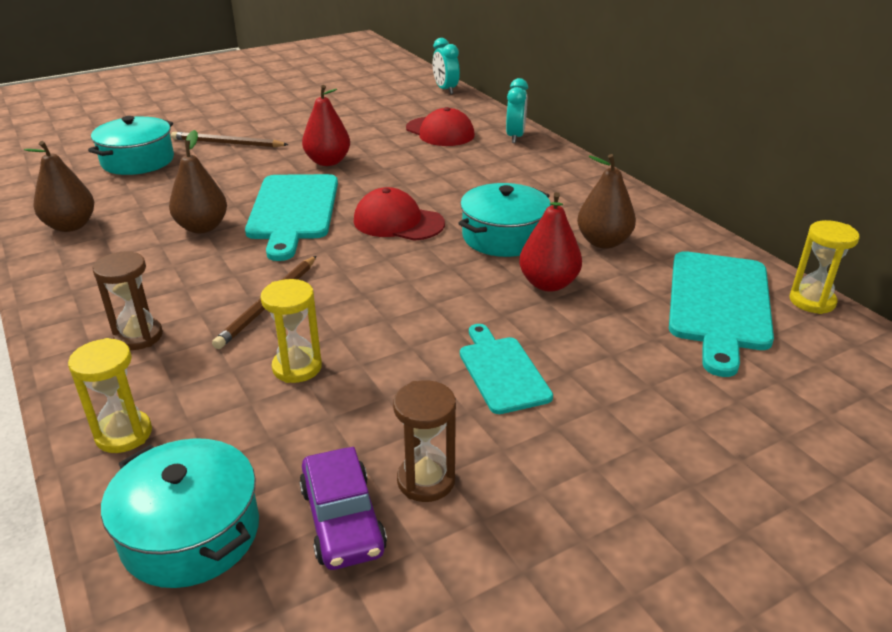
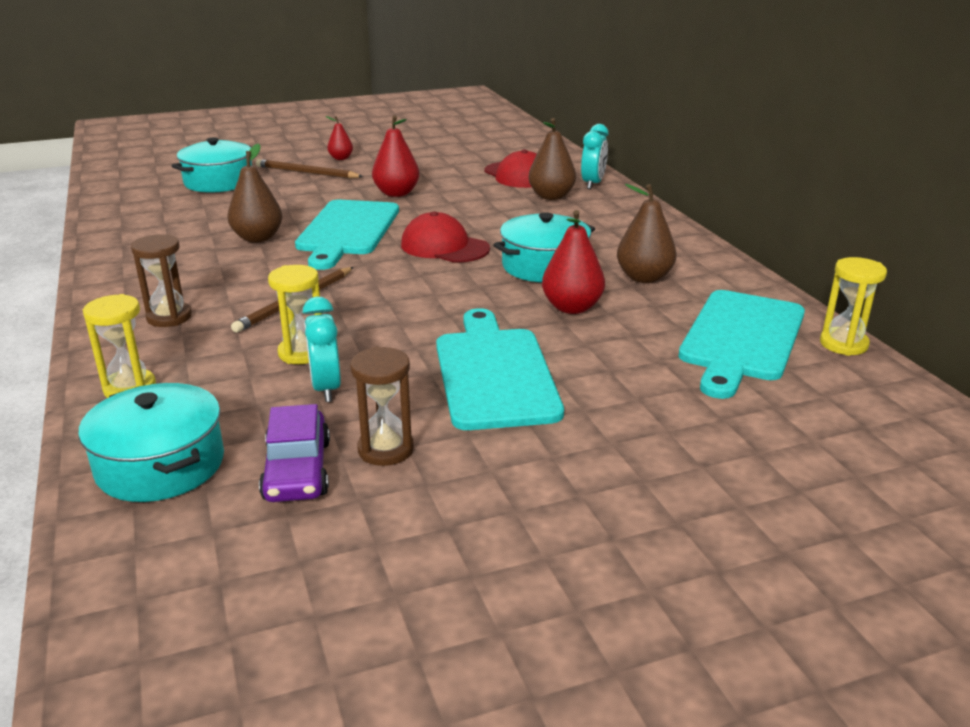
camera: 10 degrees right, 5 degrees down
brown pear [24,141,94,232] -> brown pear moved to [528,118,576,200]
turquoise clock [433,38,460,94] -> turquoise clock moved to [303,296,341,402]
turquoise cutting board [460,324,553,414] -> turquoise cutting board [436,308,564,430], size x1.66
none -> red pear [325,116,353,160]

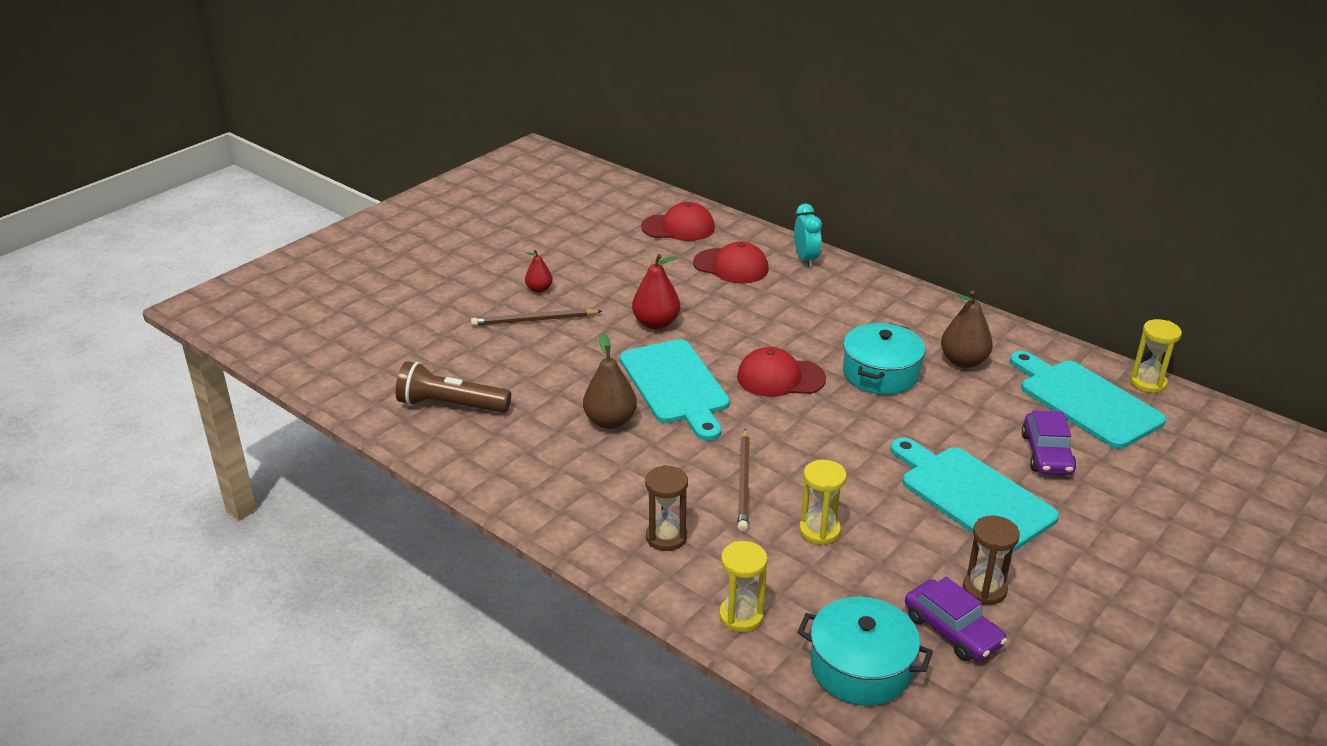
camera: 30 degrees left, 5 degrees up
turquoise pot [172,138,252,192] -> none
turquoise clock [303,296,341,402] -> none
brown pear [528,118,576,200] -> none
red pear [542,210,605,314] -> none
turquoise cutting board [678,290,805,399] -> turquoise cutting board turned 150 degrees clockwise [1010,351,1166,449]
none -> brown flashlight [396,361,511,413]
none -> red cap [641,202,715,241]
none -> purple car [1022,410,1076,475]

